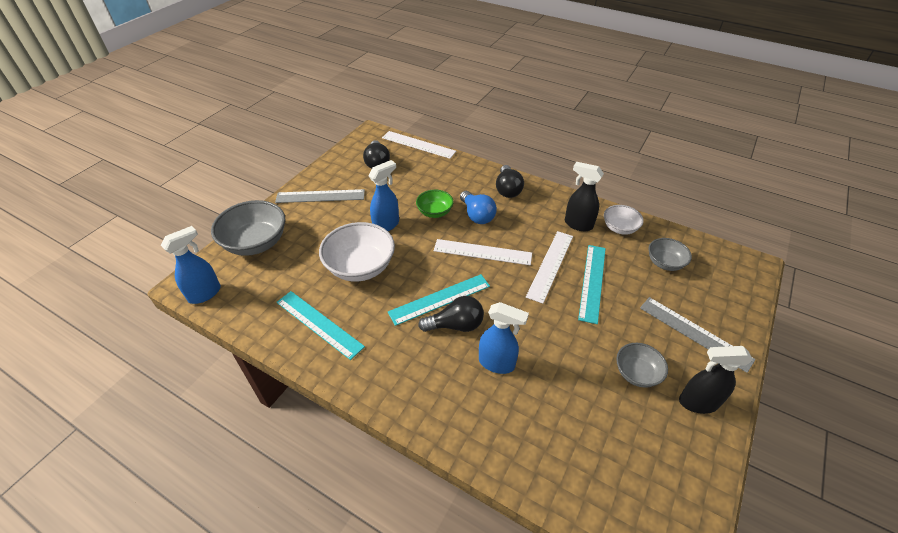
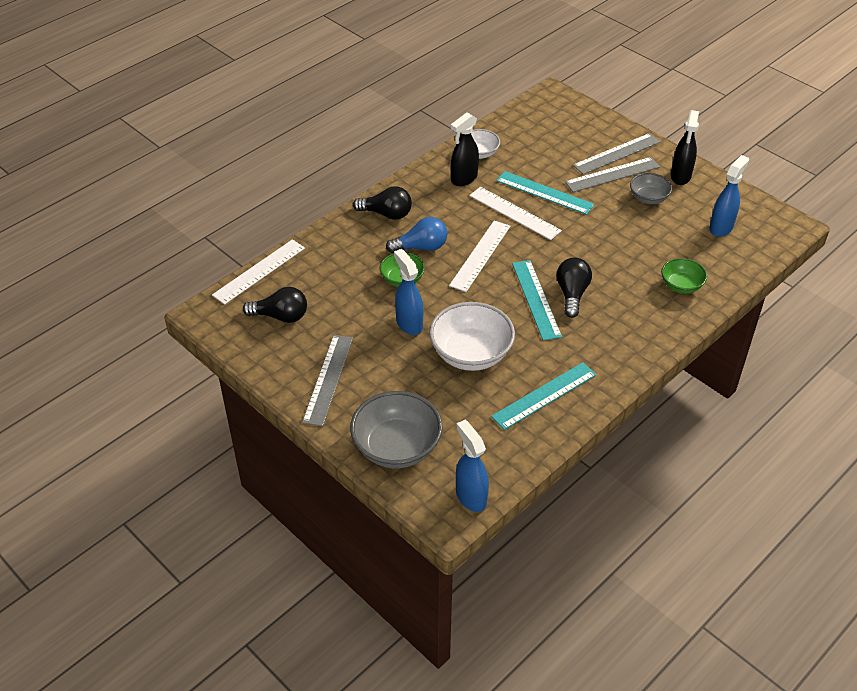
camera: 75 degrees left, 0 degrees up
blue spray bottle [479,302,529,374] -> blue spray bottle moved to [709,155,749,237]
grey bowl [648,238,692,271] -> none
none -> grey ruler [565,157,660,192]
none -> green bowl [661,258,707,294]

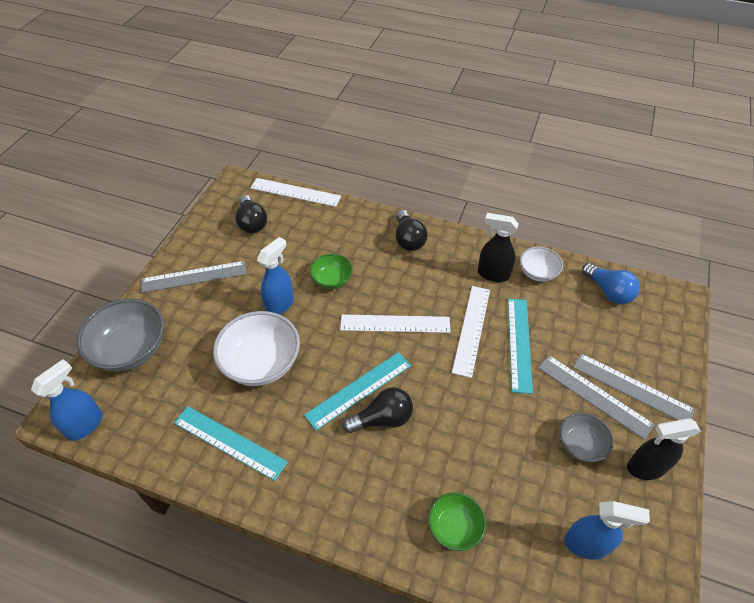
camera: 65 degrees right, 5 degrees up
blue light bulb [386,217,447,253] -> blue light bulb moved to [582,263,640,304]

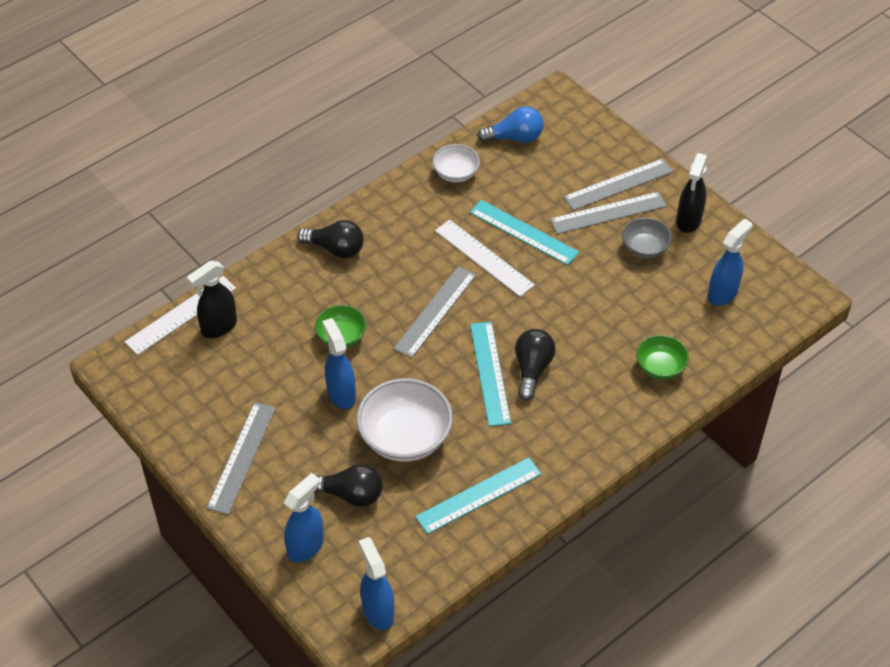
camera: 60 degrees left, 0 degrees up
grey bowl [76,299,164,372] -> blue spray bottle [284,473,324,563]
black light bulb [235,195,267,233] -> black light bulb moved to [314,464,383,507]
white ruler [340,315,451,333] -> grey ruler [393,266,476,358]
black spray bottle [478,213,518,282] -> black spray bottle moved to [187,261,237,338]

